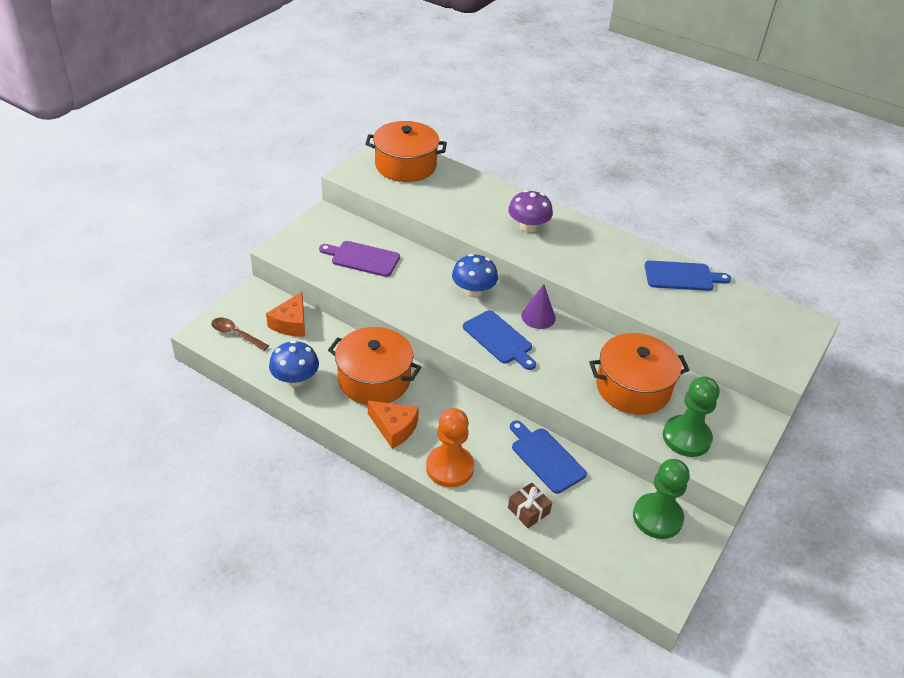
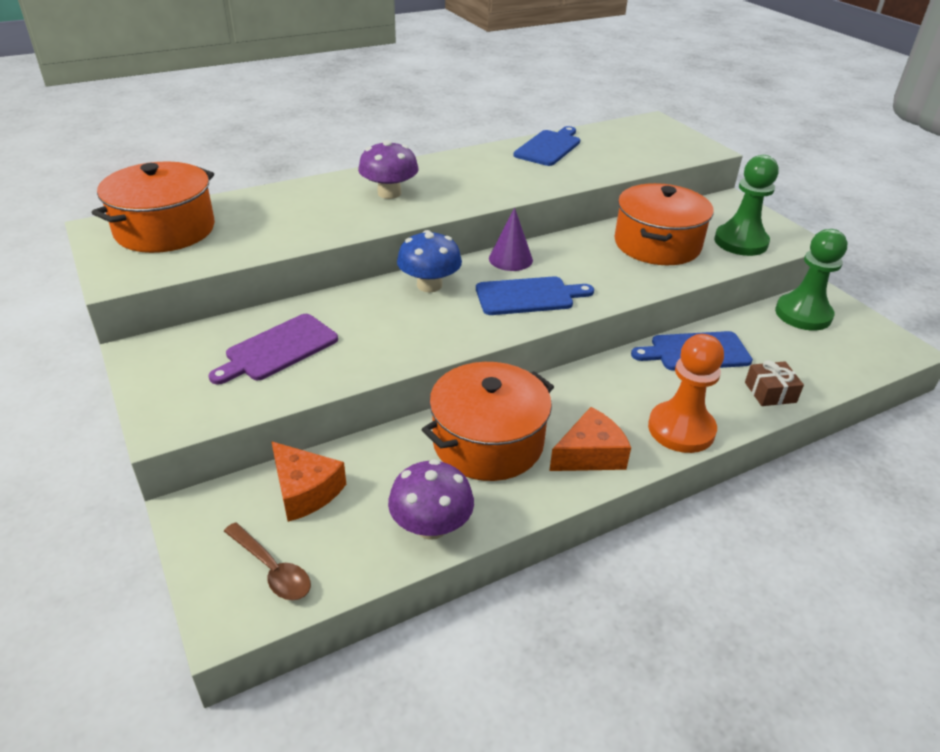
camera: 60 degrees left, 5 degrees down
brown spoon [211,318,269,351] -> brown spoon turned 105 degrees counterclockwise [224,522,311,600]
blue mushroom [269,340,319,387] -> purple mushroom [388,459,474,540]

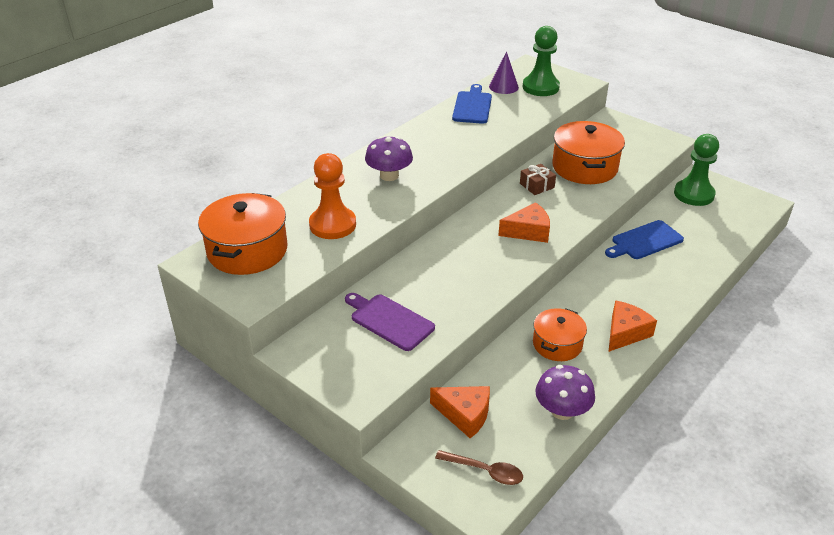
camera: 20 degrees left, 0 degrees up
purple cutting board [209,314,338,385] -> purple cutting board turned 105 degrees clockwise [345,293,435,351]
blue mushroom [397,230,462,292] -> none
orange pot [421,362,554,481] -> orange pot [533,308,587,361], size x0.62
blue cutting board [476,276,594,315] -> orange cheese [498,202,550,243]
purple cone [489,208,533,271] -> purple cone moved to [489,51,519,94]
orange pawn [648,334,724,453] -> orange pawn moved to [309,153,356,239]
green pawn [714,155,779,256] -> green pawn moved to [523,26,560,96]
brown gift [745,361,804,406] -> brown gift moved to [520,164,556,195]

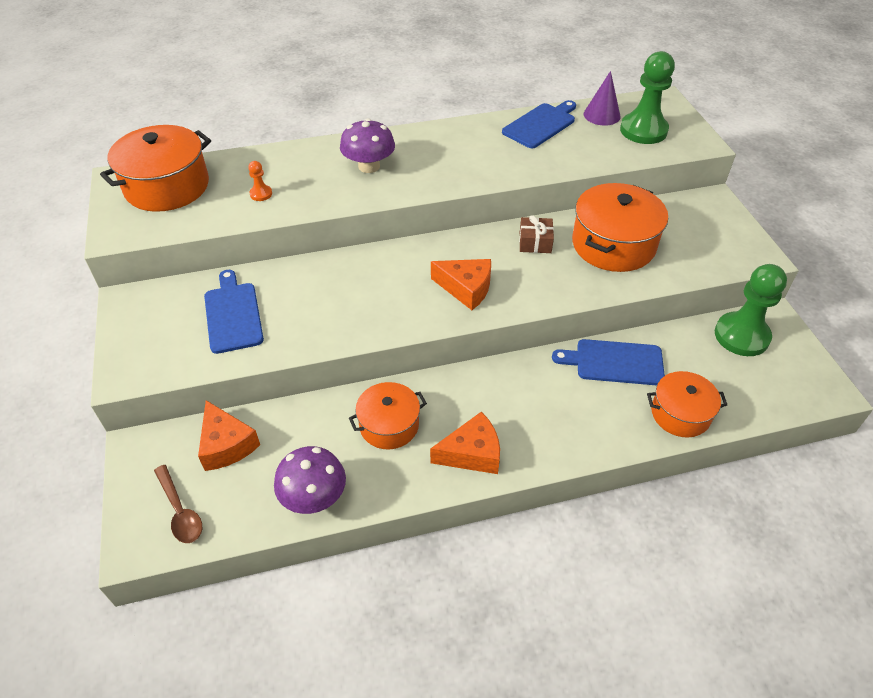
camera: 35 degrees right, 10 degrees up
orange pawn [309,153,356,239] -> orange pawn [248,161,272,201], size x0.43
purple cutting board [345,293,435,351] -> blue cutting board [204,270,264,354]
none -> orange pot [647,371,727,438]

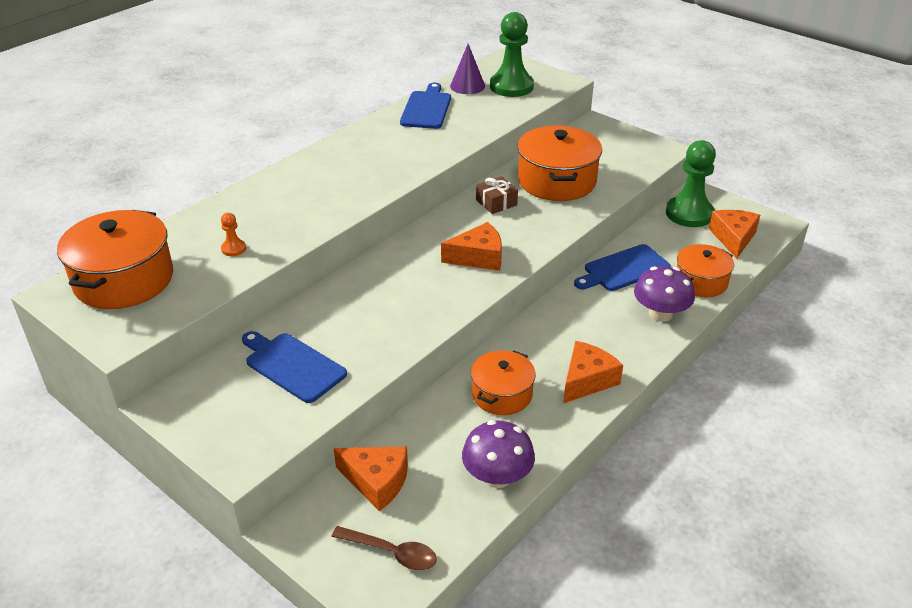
camera: 35 degrees left, 10 degrees down
purple mushroom [340,118,395,173] -> purple mushroom moved to [634,266,695,322]
none -> orange cheese [709,210,760,259]

